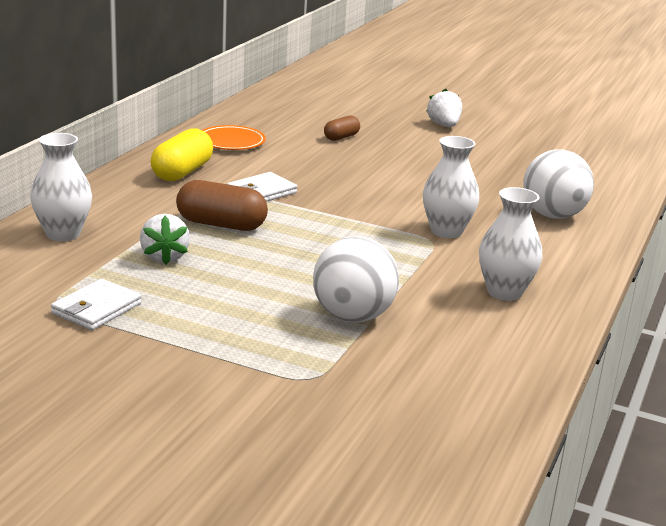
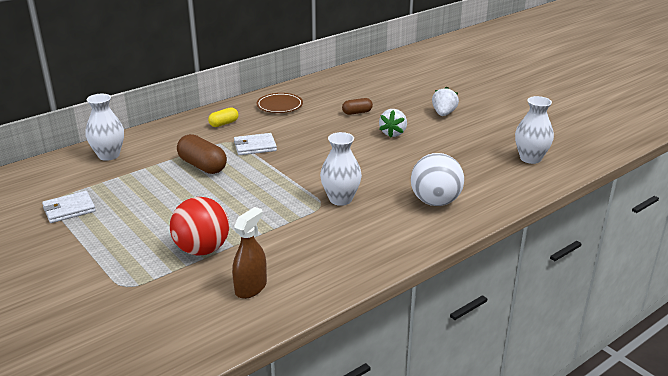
camera: 30 degrees right, 5 degrees up
white strawberry [140,214,190,265] -> white strawberry moved to [379,109,407,138]
yellow capsule [151,128,213,181] -> yellow capsule [208,107,238,127], size x0.58
orange plate [202,125,266,150] -> brown plate [257,93,303,113]
white ball [313,236,399,323] -> red ball [170,197,229,255]
white vase [479,187,542,301] -> white vase moved to [515,96,554,164]
none -> brown spray bottle [232,207,267,299]

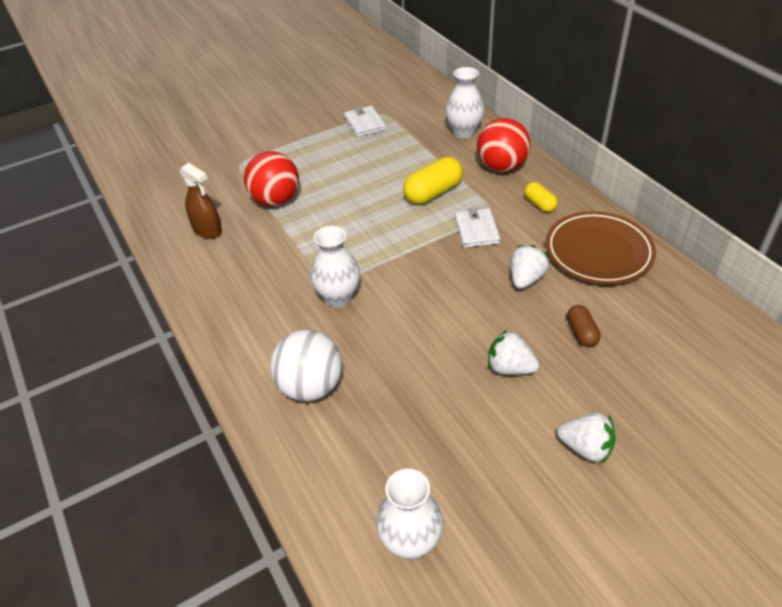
camera: 100 degrees right, 15 degrees up
brown capsule [177,134,227,174] -> yellow capsule [403,157,463,204]
brown plate [257,93,303,113] -> brown plate [546,211,656,284], size x1.61
none -> red ball [477,118,530,172]
none -> white strawberry [510,245,549,289]

